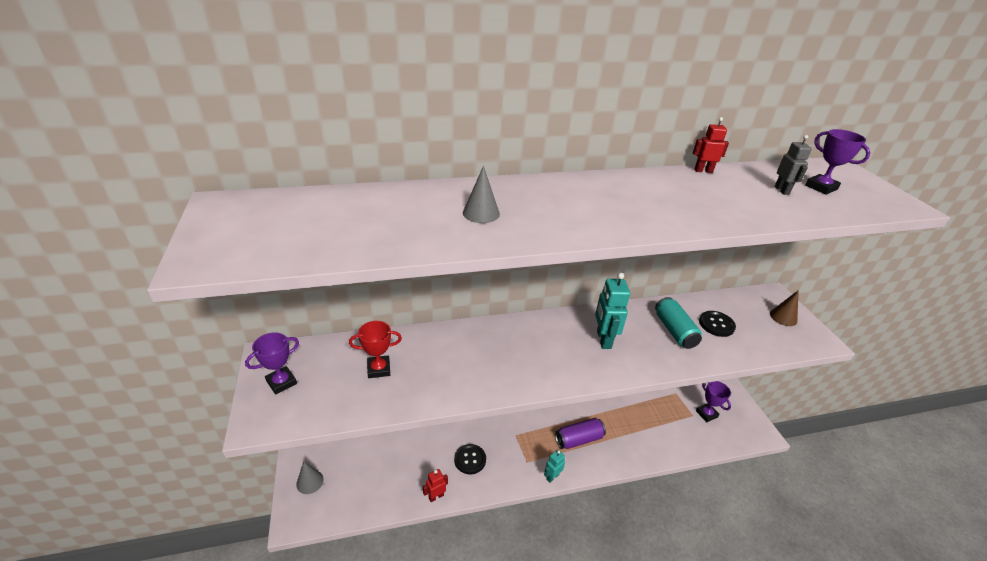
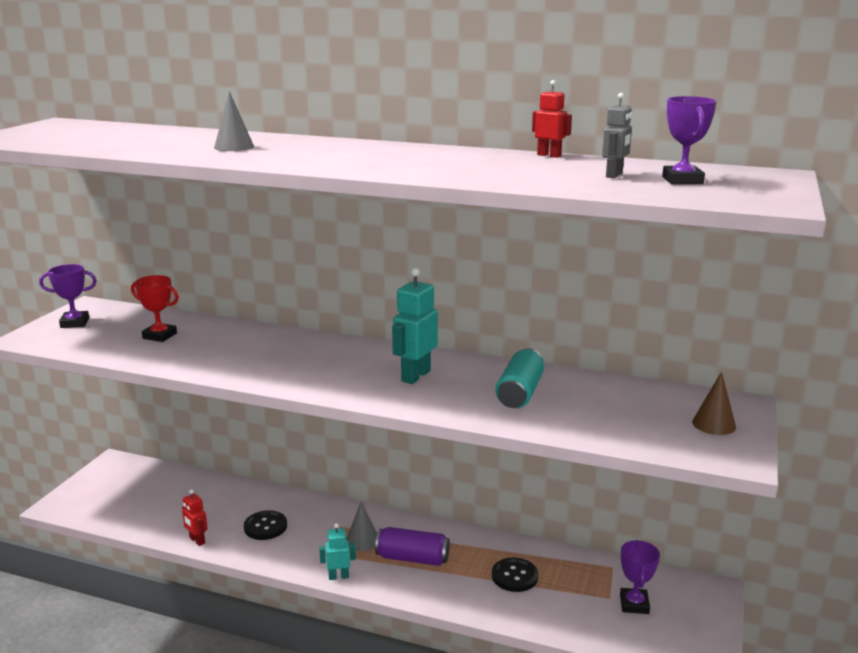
camera: 35 degrees right, 15 degrees down
grey cone [296,462,324,494] -> grey cone moved to [346,501,377,551]
red robot [423,469,448,502] -> red robot turned 135 degrees counterclockwise [182,489,208,546]
black button [699,311,736,337] -> black button moved to [492,557,538,592]

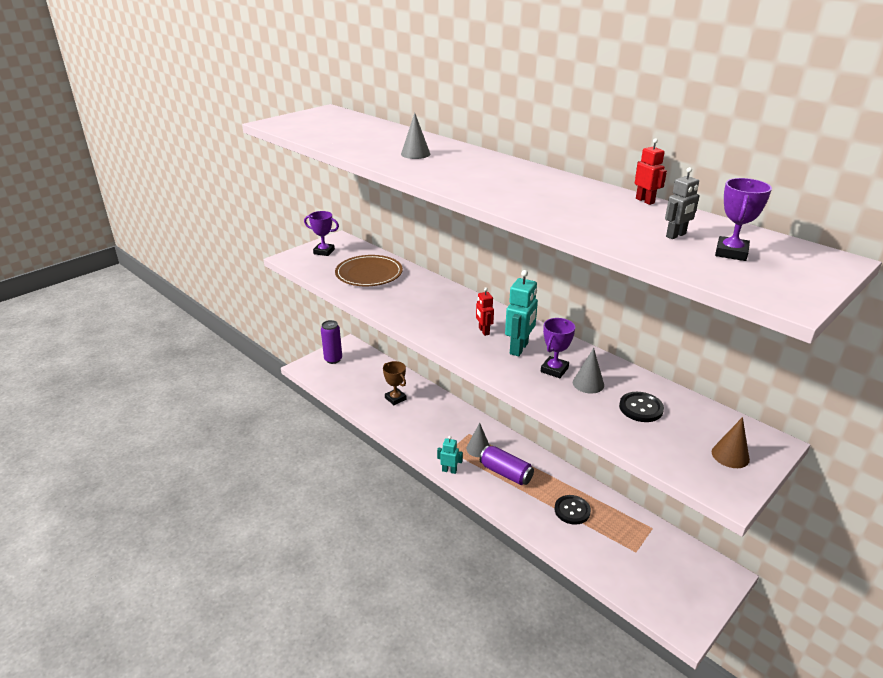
camera: 25 degrees right, 10 degrees up
red trophy [131,275,179,342] -> brown plate [335,255,403,286]
red robot [182,489,208,546] -> red robot moved to [476,287,494,336]
black button [244,510,287,540] -> black button moved to [619,392,664,422]
turquoise robot [392,268,438,384] -> turquoise robot turned 150 degrees clockwise [505,270,538,356]
turquoise can [496,348,544,408] -> grey cone [573,348,604,393]
purple trophy [620,540,660,614] -> purple trophy moved to [541,318,575,378]
none -> purple can [321,320,342,364]
none -> brown trophy [383,361,407,405]

